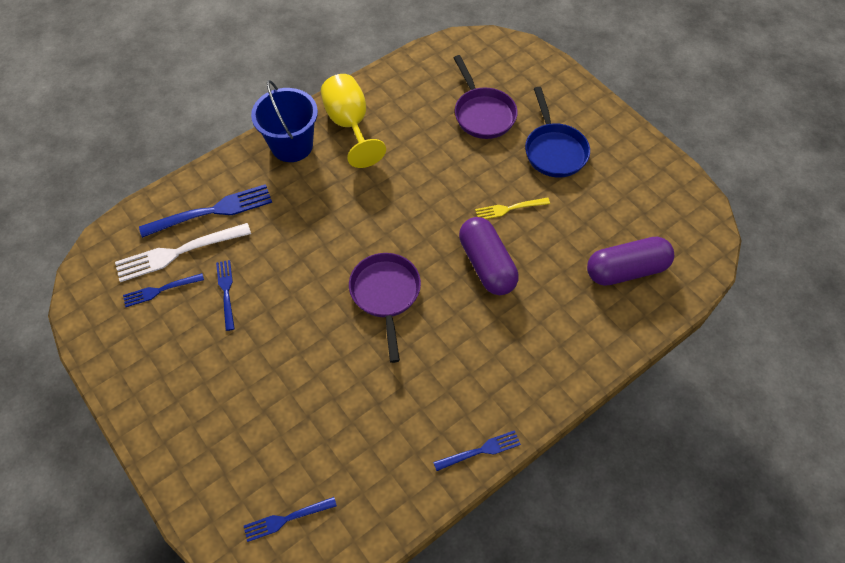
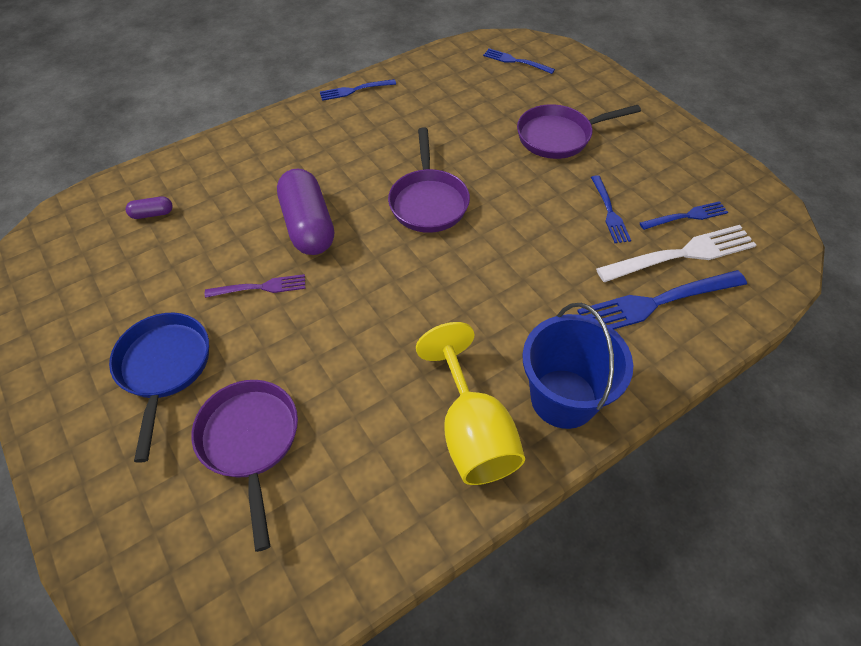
camera: 175 degrees left, 5 degrees down
blue fork [244,497,337,542] -> blue fork turned 135 degrees counterclockwise [483,48,555,74]
yellow fork [475,198,550,219] -> purple fork [205,274,306,298]
purple capsule [587,237,674,286] -> purple capsule [125,197,173,219], size x0.44
none -> purple pan [517,104,641,159]

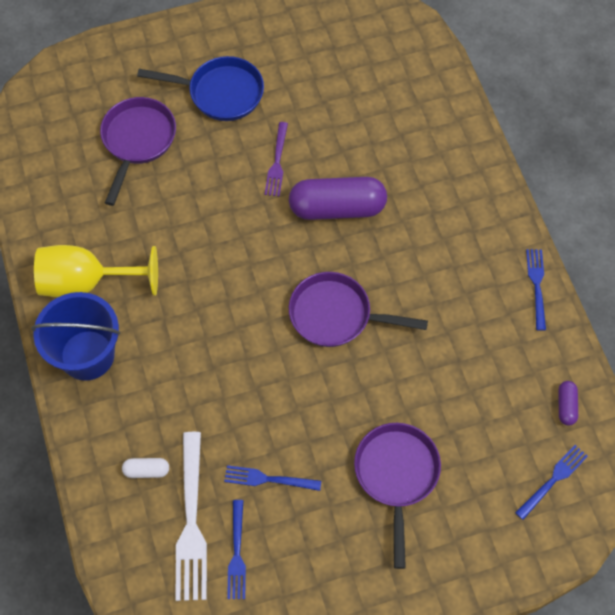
camera: 105 degrees right, 10 degrees up
purple capsule [125,197,173,219] -> purple capsule moved to [558,381,578,426]
purple pan [191,380,298,552] -> purple pan turned 75 degrees counterclockwise [100,97,176,206]
blue fork [577,270,747,329] -> white capsule [122,458,169,478]

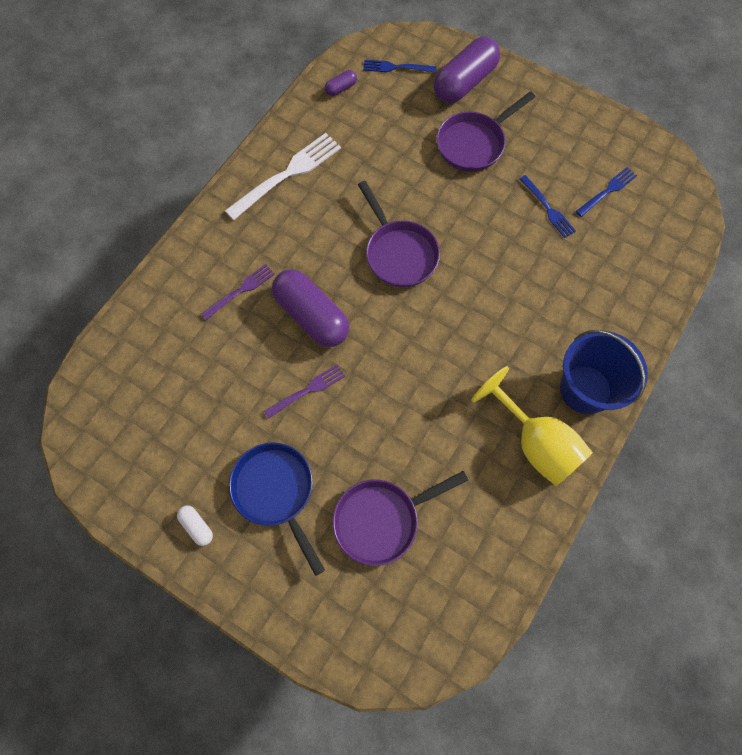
camera: 130 degrees left, 5 degrees up
white capsule [122,458,169,478] -> white capsule moved to [177,505,213,546]
white fork [175,432,207,601] -> white fork moved to [225,133,341,220]
blue fork [526,249,546,331] -> none
none -> purple fork [201,264,275,320]
none -> purple capsule [434,37,500,103]

